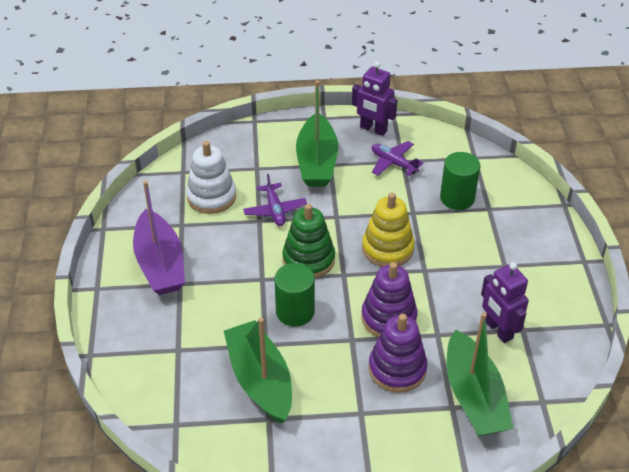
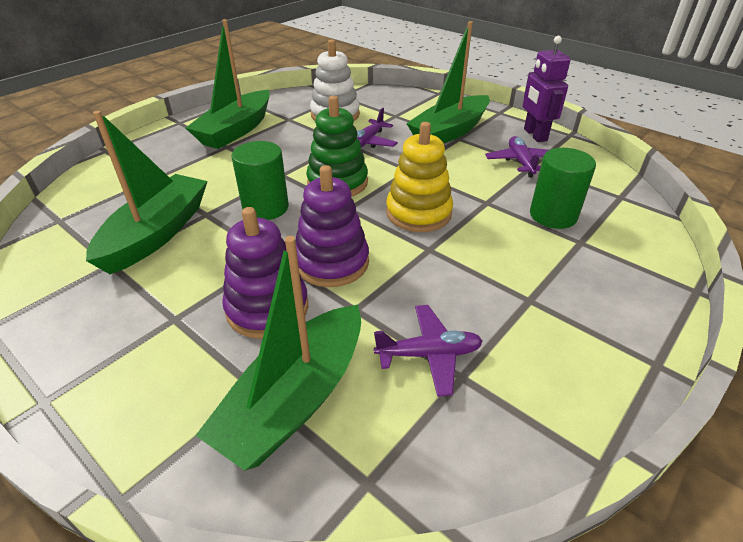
camera: 45 degrees right, 5 degrees down
purple boat [133,181,185,295] -> green boat [186,19,270,149]
purple robot [481,262,529,343] -> purple plane [374,305,483,397]

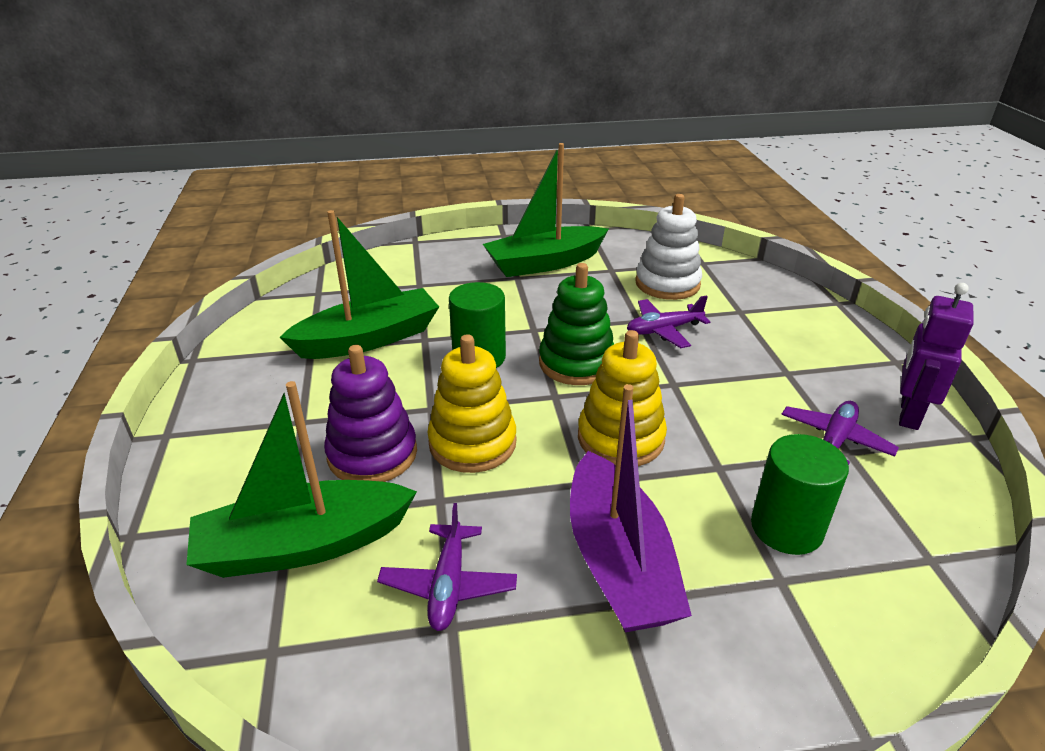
camera: 40 degrees right, 5 degrees down
purple stacking toy [295,165,369,287] -> yellow stacking toy [427,334,516,473]
purple plane [374,305,483,397] -> purple plane turned 60 degrees clockwise [377,503,517,631]
green boat [406,21,490,143] -> none
none -> purple boat [570,384,692,632]

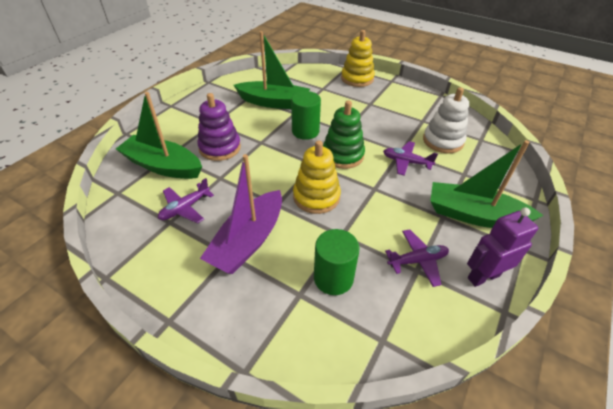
camera: 40 degrees right, 10 degrees up
yellow stacking toy [427,334,516,473] -> yellow stacking toy moved to [341,30,375,87]
green boat [483,143,609,277] -> green boat moved to [430,140,544,228]

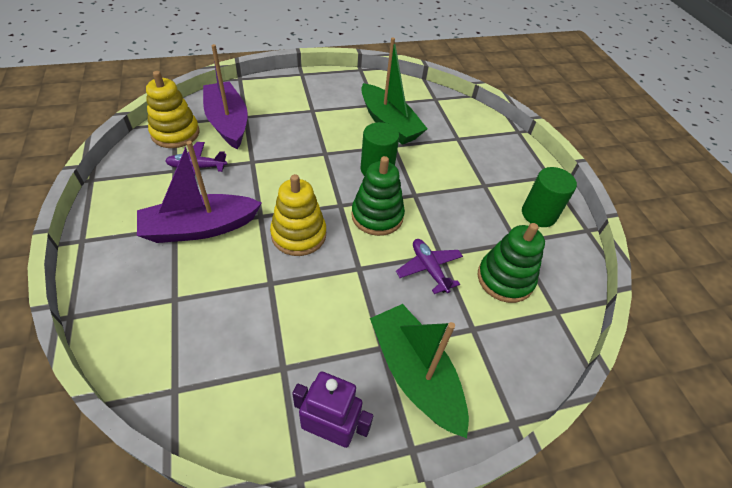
camera: 40 degrees right, 5 degrees up
green boat [116,92,202,179] -> purple boat [203,44,248,149]
purple stacking toy [197,93,241,161] -> none
green cylinder [314,229,360,295] -> green cylinder moved to [522,167,577,227]
yellow stacking toy [341,30,375,87] -> yellow stacking toy moved to [146,71,200,148]
purple plane [385,229,449,287] -> none
white stacking toy [423,87,469,153] -> green stacking toy [478,223,545,303]

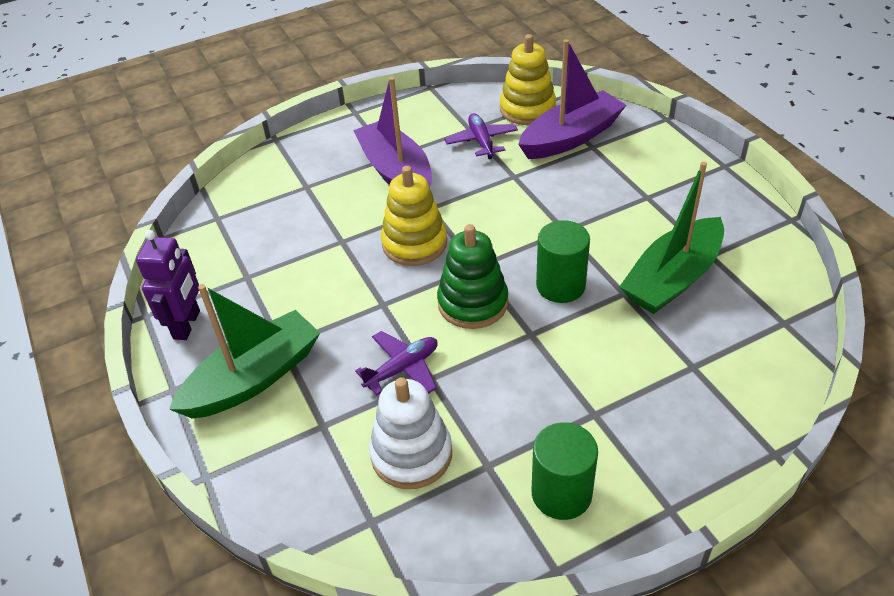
camera: 85 degrees right, 5 degrees down
green stacking toy [478,223,545,303] -> white stacking toy [369,377,452,489]

